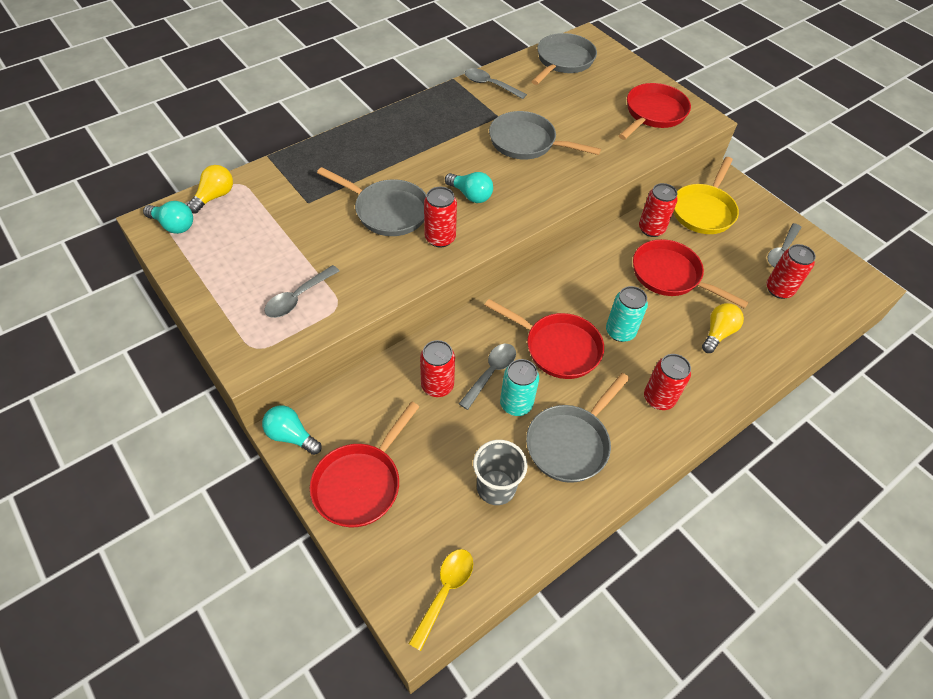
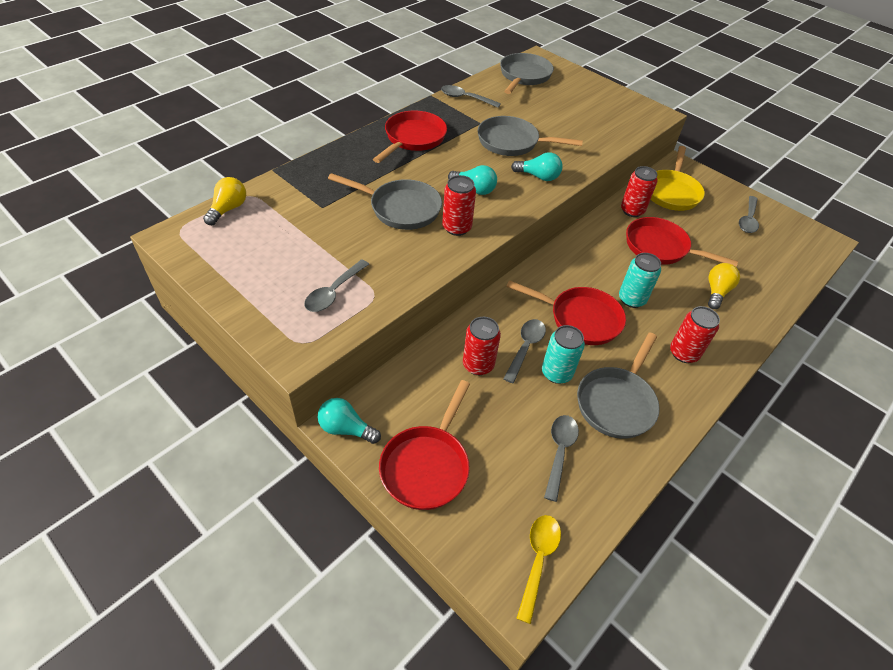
camera: 10 degrees left, 5 degrees down
turquoise light bulb [143,201,193,234] -> turquoise light bulb moved to [511,152,563,181]
grey cup [473,440,527,505] -> grey spoon [544,415,579,502]
red pan [619,83,691,140] -> red pan moved to [373,111,447,163]
red can [766,244,816,299] -> none

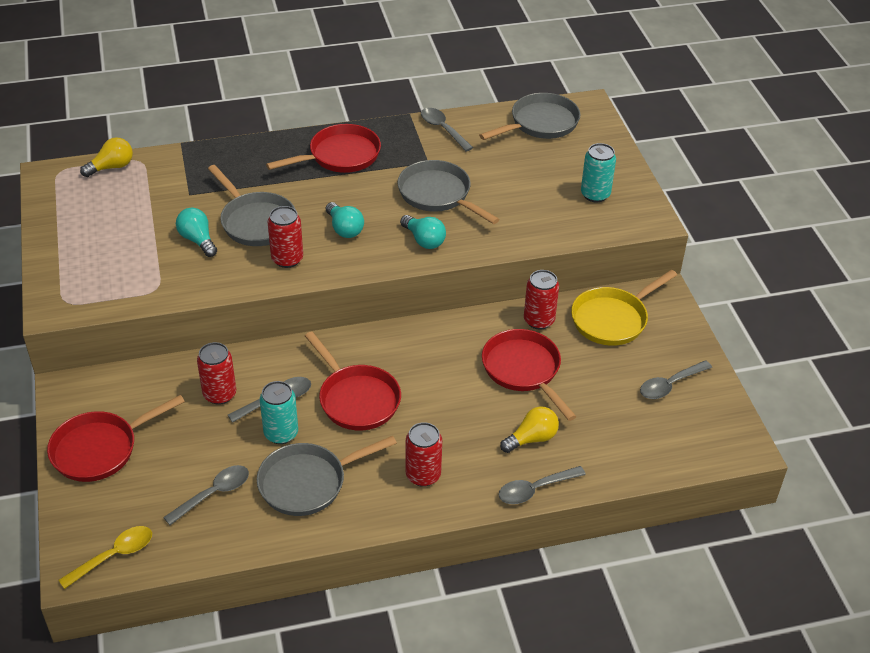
camera: 35 degrees right, 5 degrees down
grey spoon [304,259,369,312] -> grey spoon moved to [499,466,586,504]
turquoise light bulb [318,398,381,444] -> turquoise light bulb moved to [176,208,217,257]
turquoise can [619,253,661,308] -> turquoise can moved to [581,143,616,202]

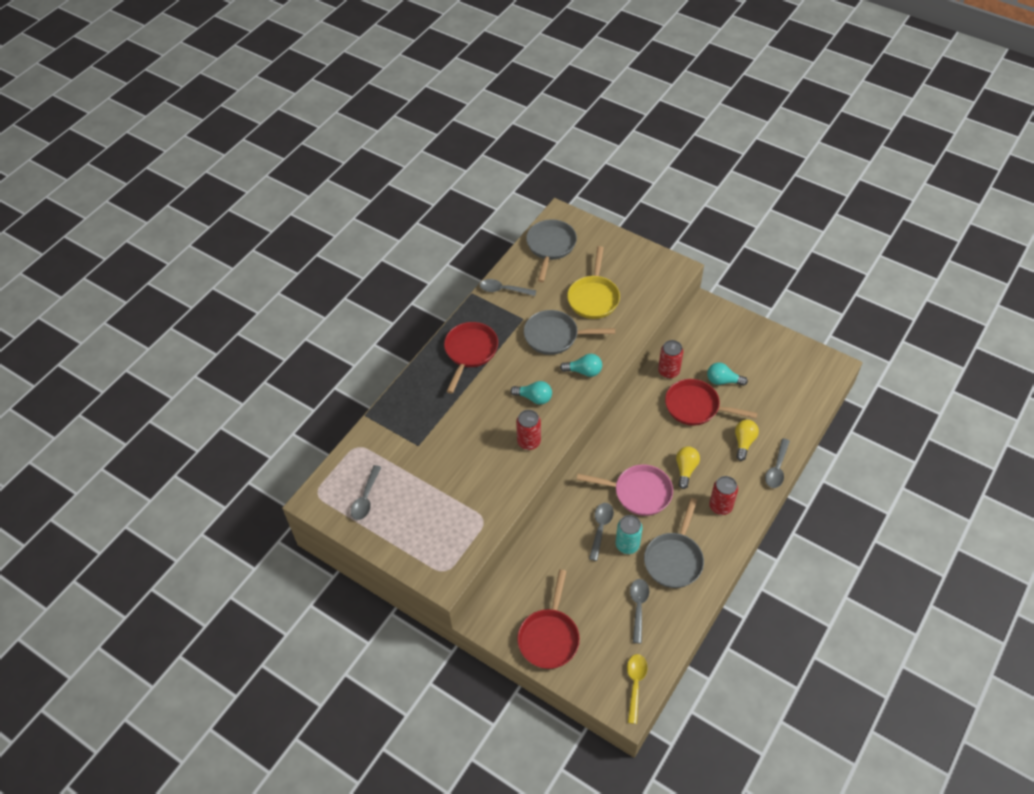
camera: 40 degrees left, 10 degrees up
yellow light bulb [80,137,133,177] -> yellow light bulb moved to [676,446,700,489]
turquoise light bulb [176,208,217,257] -> turquoise light bulb moved to [707,362,748,386]
red can [197,342,236,405] -> none
grey pan [208,165,296,246] -> none
red pan [305,331,401,430] -> pink pan [577,464,673,516]
yellow pan [571,270,677,346] -> yellow pan moved to [567,246,620,319]
turquoise can [581,143,616,202] -> none
grey spoon [640,360,712,399] -> grey spoon moved to [351,465,381,520]

